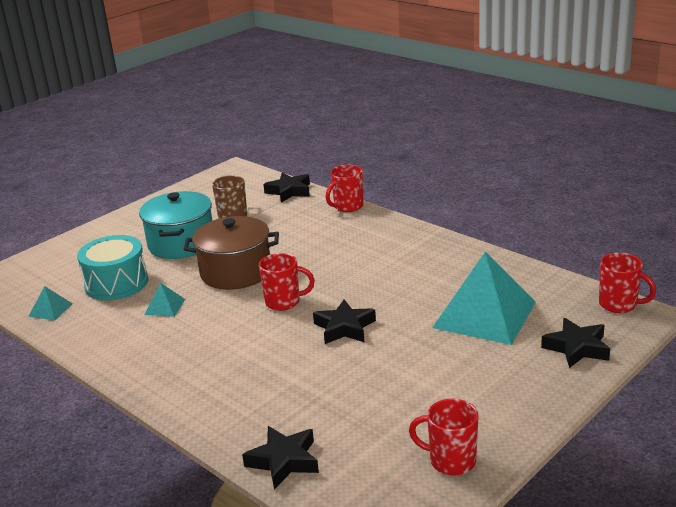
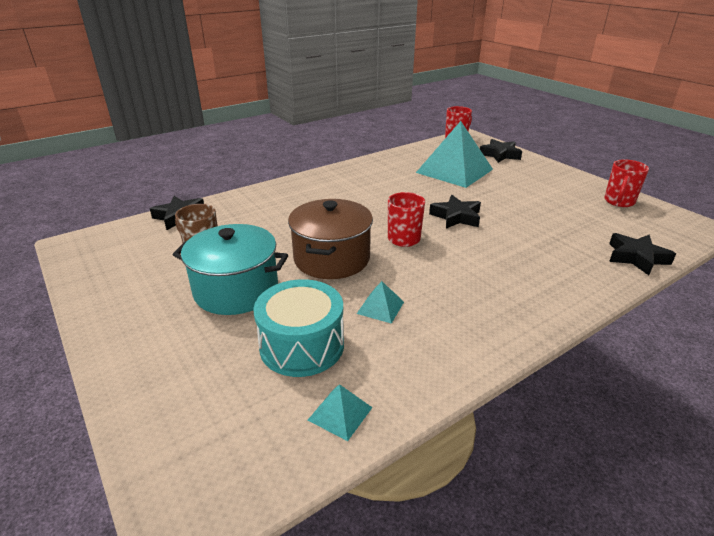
camera: 80 degrees left, 5 degrees up
red mug [326,165,363,212] -> none

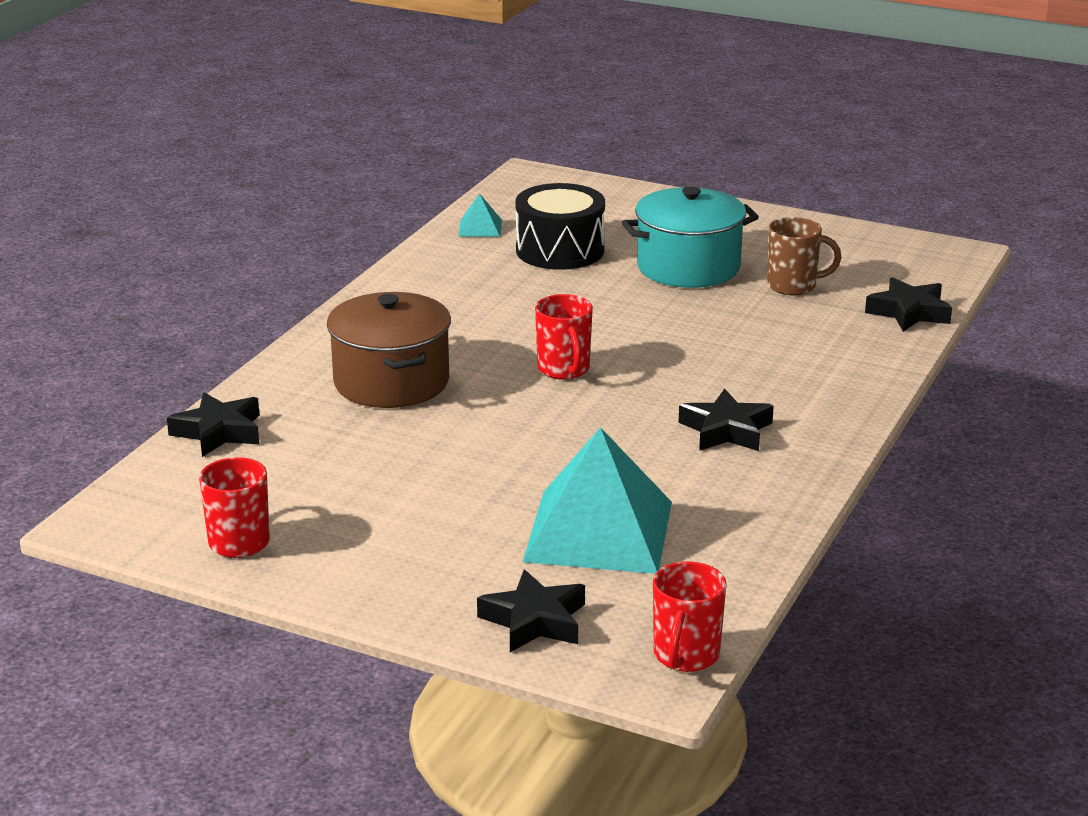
camera: 150 degrees right, 5 degrees down
turquoise drum [254,279,344,377] -> black drum [515,183,605,270]
brown pot [288,199,373,279] -> brown pot moved to [327,292,451,408]
turquoise pyramid [357,281,404,324] -> none
black star [429,195,481,229] -> black star moved to [679,389,774,451]

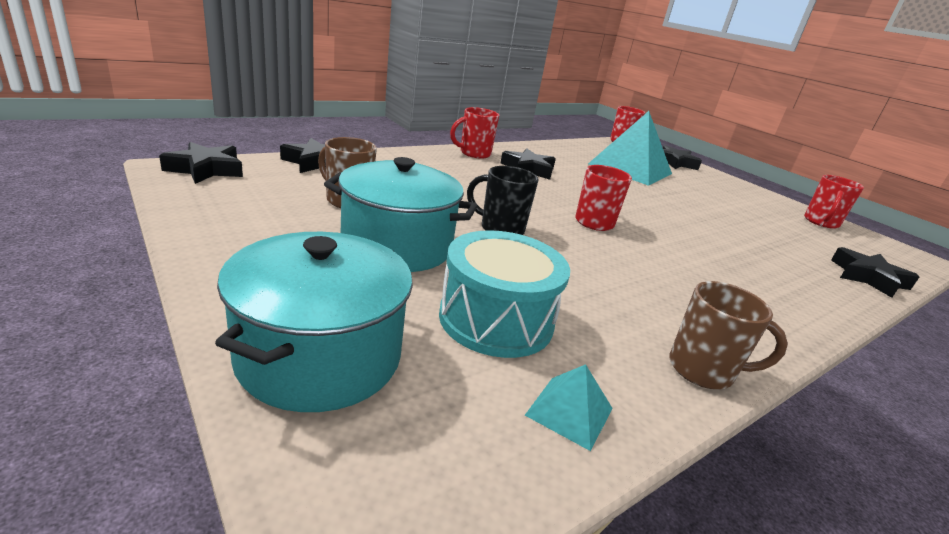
camera: 155 degrees left, 0 degrees up
brown pot [327,292,451,408] -> none
black drum [515,183,605,270] -> turquoise drum [439,230,570,358]
none -> black star [159,142,243,184]
none -> turquoise pot [215,232,413,412]
none -> red mug [450,107,499,159]
none -> black mug [467,166,539,235]
none -> brown mug [669,281,788,389]

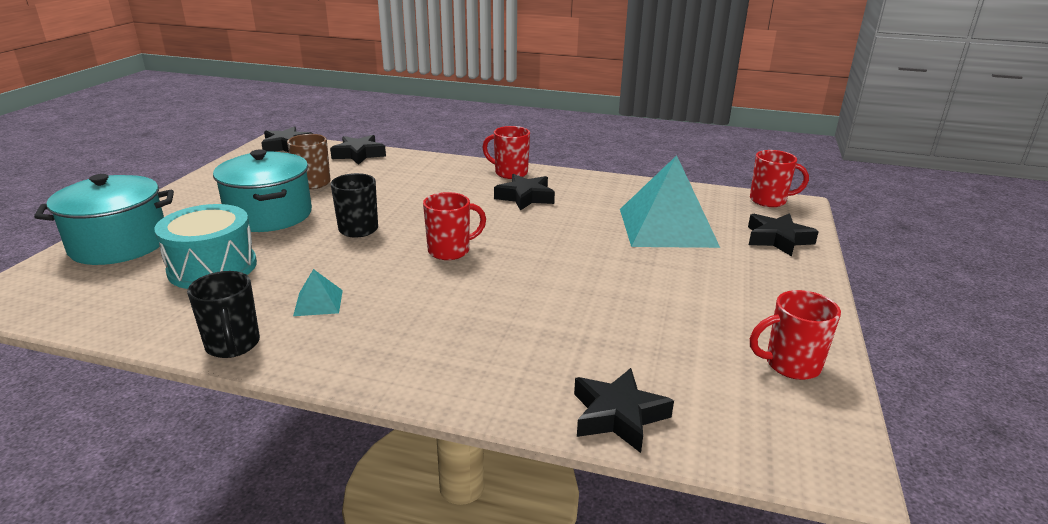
camera: 55 degrees right, 0 degrees up
turquoise pyramid [525,364,613,451] -> turquoise pyramid moved to [293,269,343,316]
brown mug [669,281,788,389] -> black mug [187,271,260,358]

